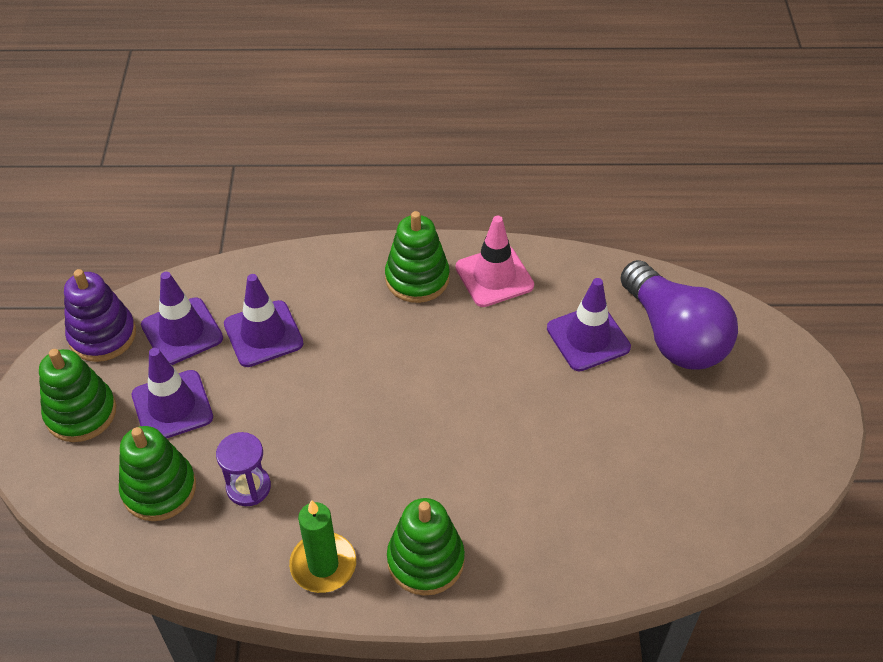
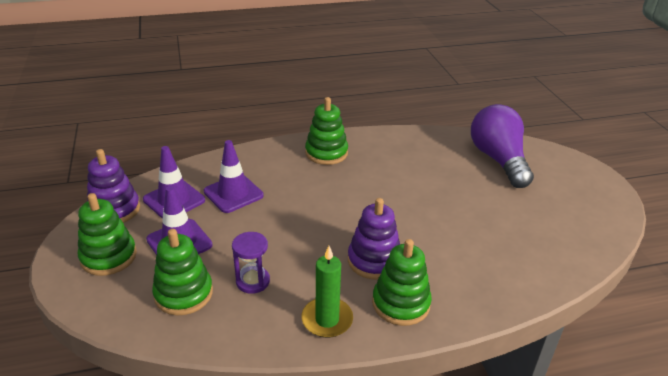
camera: 15 degrees left, 15 degrees down
pink traffic cone [455,216,534,307] -> none
purple traffic cone [547,278,631,371] -> none
purple light bulb [620,260,738,369] -> purple light bulb turned 150 degrees counterclockwise [471,104,534,188]
none -> purple stacking toy [348,198,400,280]

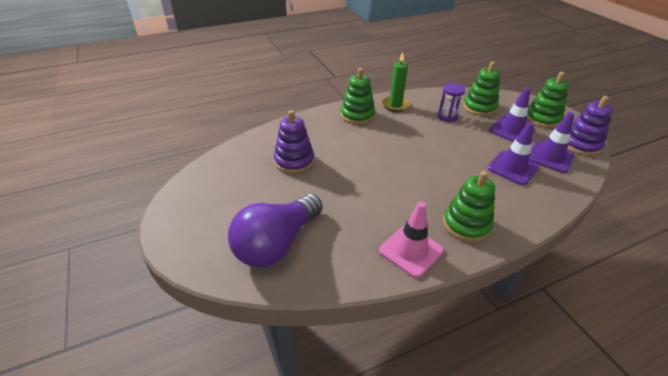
camera: 170 degrees right, 5 degrees up
purple stacking toy [348,198,400,280] -> purple stacking toy moved to [274,110,314,174]
purple light bulb [471,104,534,188] -> purple light bulb turned 60 degrees clockwise [228,194,322,268]
none -> pink traffic cone [379,202,444,278]

